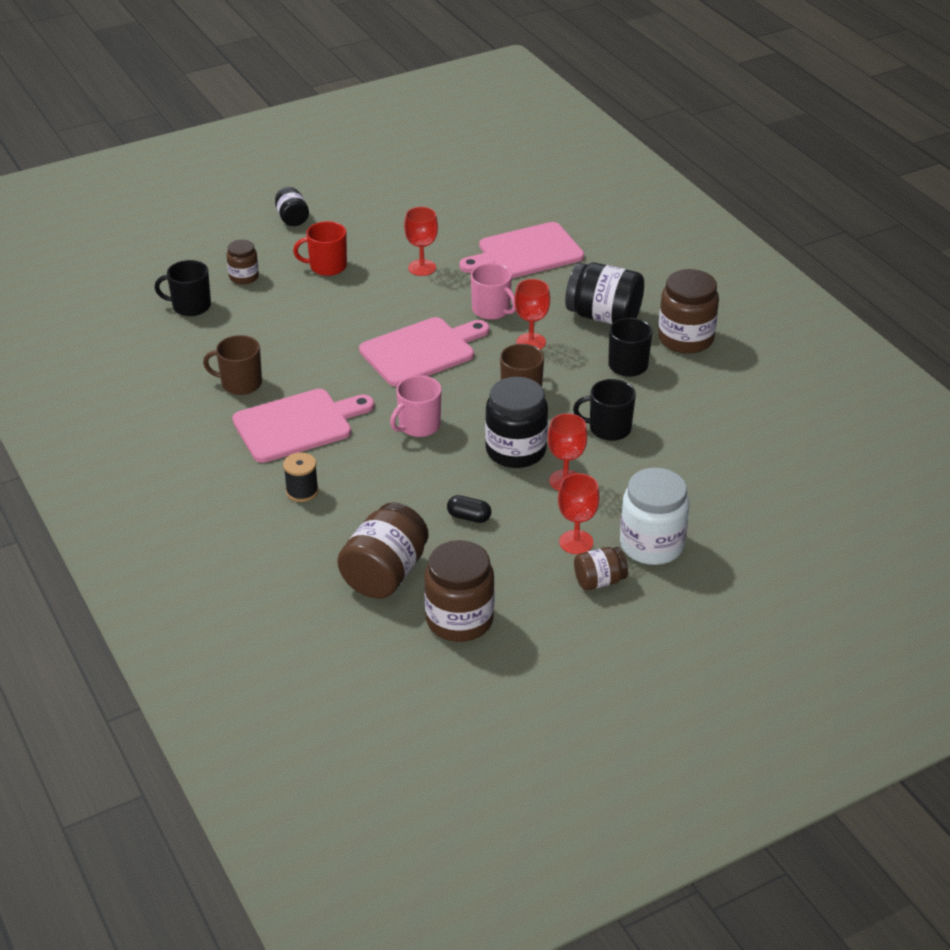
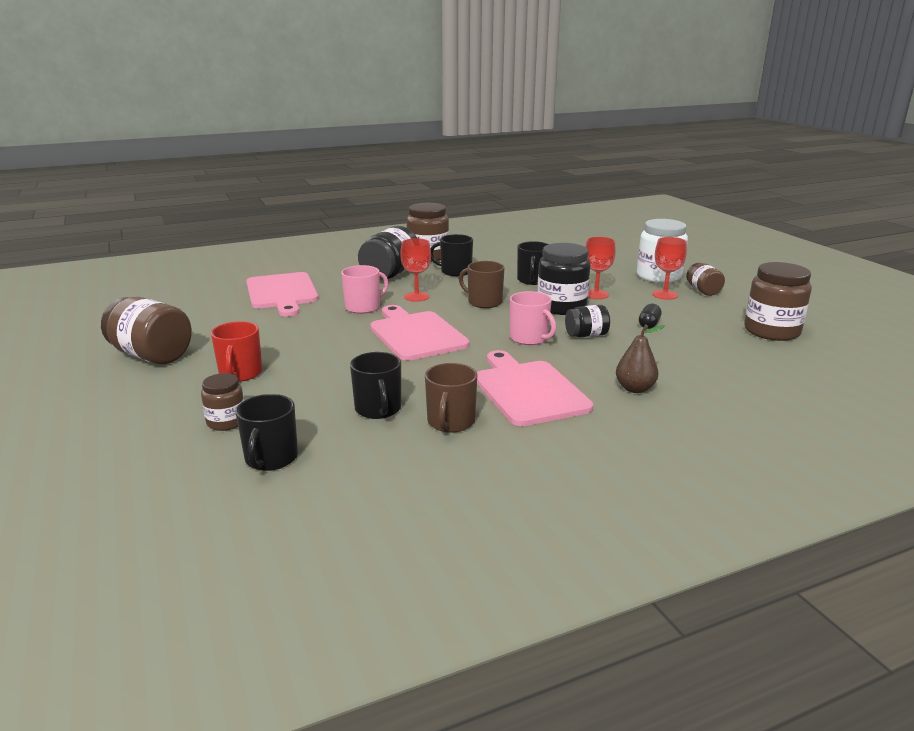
camera: 85 degrees left, 15 degrees down
black jar [275,187,309,226] -> black jar moved to [565,305,610,338]
black spool [283,452,319,502] -> brown pear [616,324,665,393]
brown jar [337,502,428,599] -> brown jar moved to [101,297,192,364]
red goblet [404,207,438,276] -> none
none -> black mug [350,352,401,419]

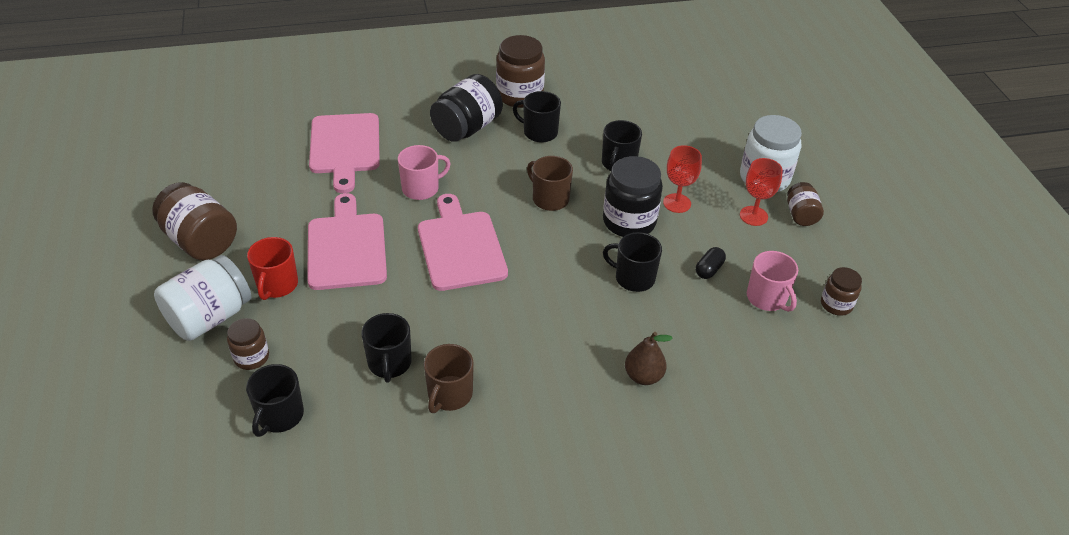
camera: 10 degrees right, 20 degrees up
red goblet [400,238,431,302] -> none
pink cutting board [477,350,593,426] -> pink cutting board moved to [307,193,387,290]
pink mug [510,291,556,345] -> pink mug moved to [747,251,798,312]
black jar [565,305,610,338] -> black mug [603,232,662,292]
brown jar [744,262,812,341] -> brown jar [821,267,862,316], size x0.56
none -> white jar [154,255,251,341]

